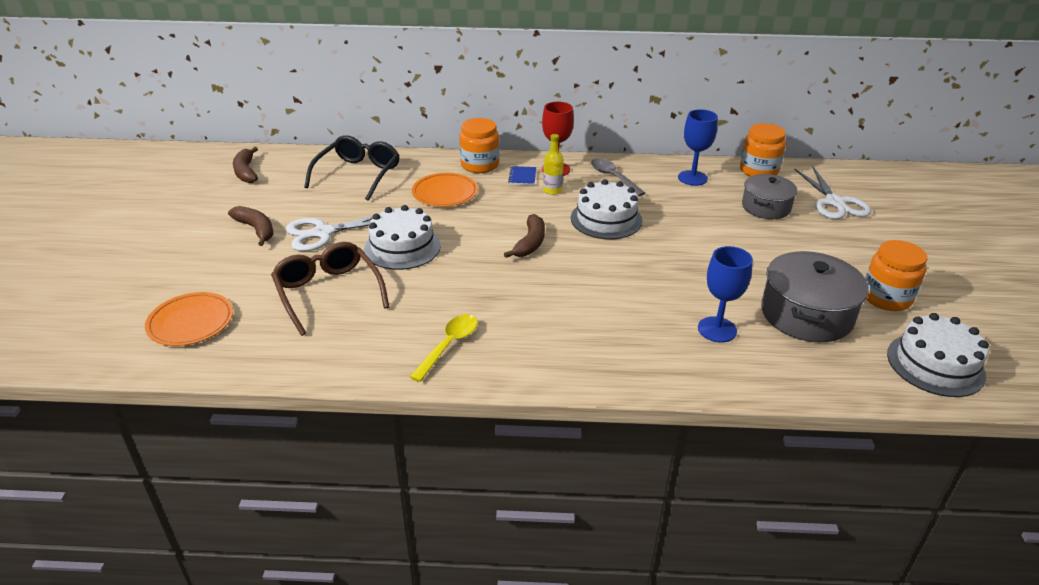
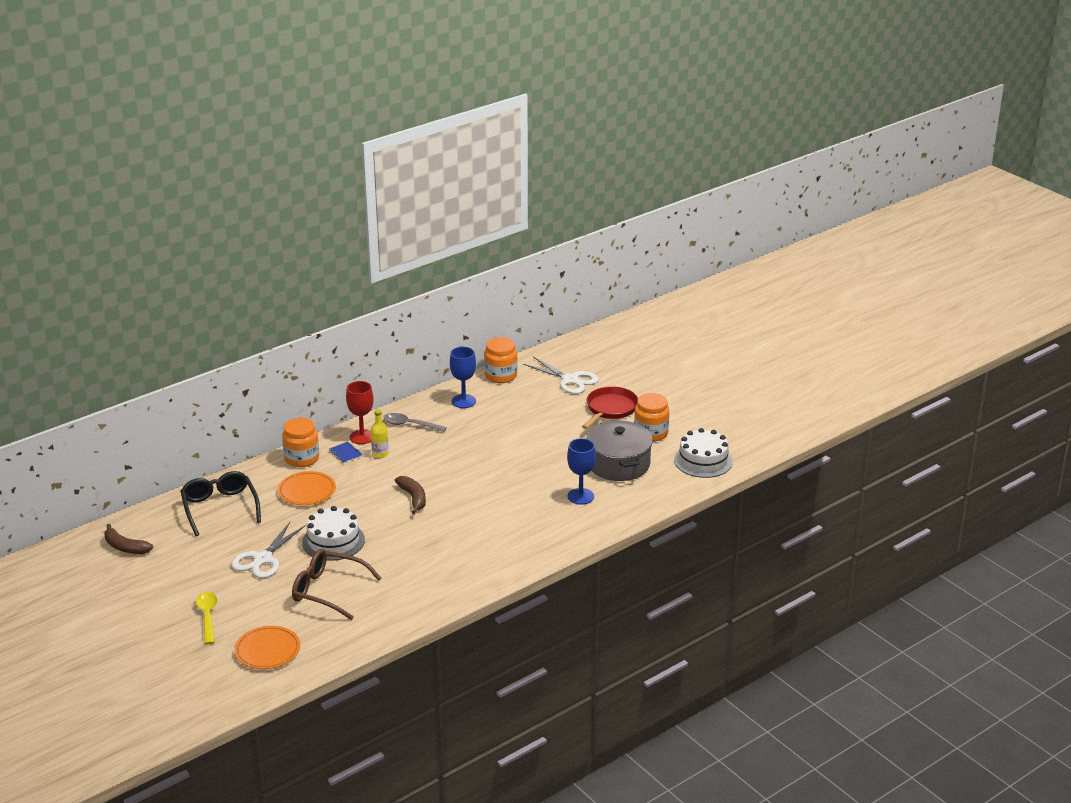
camera: 40 degrees left, 5 degrees down
brown banana [228,206,274,246] -> none
yellow spoon [410,314,478,382] -> yellow spoon moved to [195,592,217,644]
white cake [571,179,643,239] -> none
grey pot [742,174,797,219] -> none
none -> red pan [582,386,638,429]

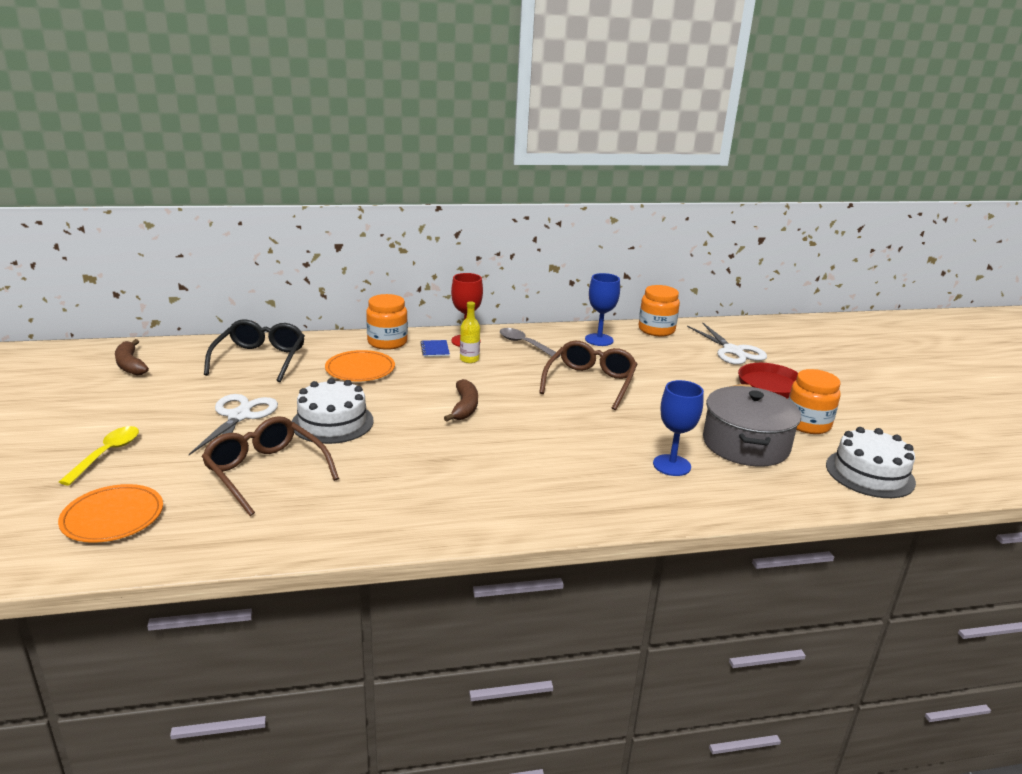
camera: 25 degrees right, 5 degrees down
white scissors [231,522,306,578] -> white scissors turned 135 degrees clockwise [189,394,278,455]
none -> brown glasses [539,341,637,410]

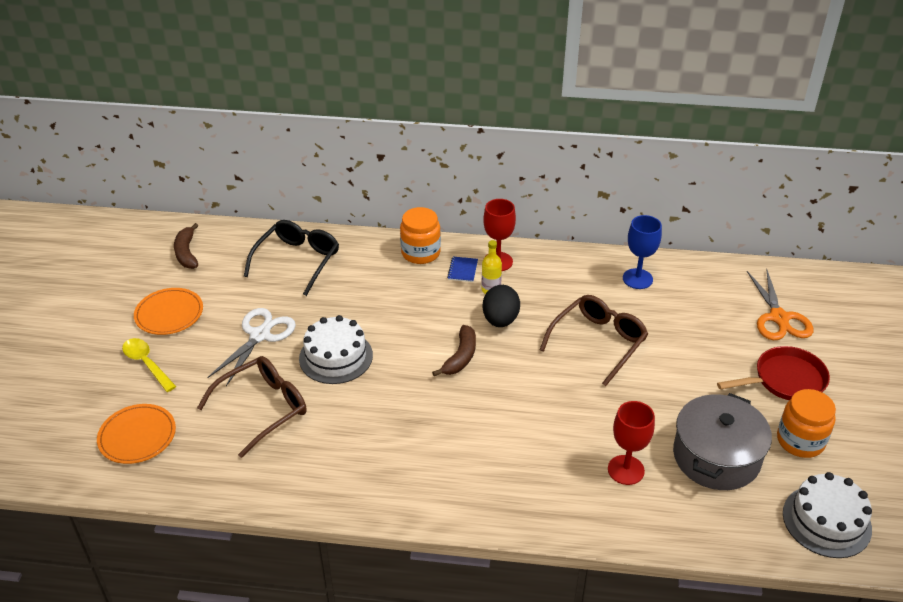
camera: 20 degrees right, 15 degrees up
yellow spoon [59,426,139,485] -> yellow spoon turned 75 degrees counterclockwise [122,338,176,392]
brown glasses [201,416,339,516] -> brown glasses turned 75 degrees clockwise [197,356,307,458]
orange plate [325,350,395,381] -> orange plate moved to [134,288,203,335]
grey spoon [499,328,561,358] -> none
orange jar [639,285,680,336] -> none
blue goblet [653,380,704,476] -> red goblet [608,401,655,485]
white scissors [687,322,767,365] -> orange scissors [747,269,813,340]
none -> black egg [483,285,520,327]

